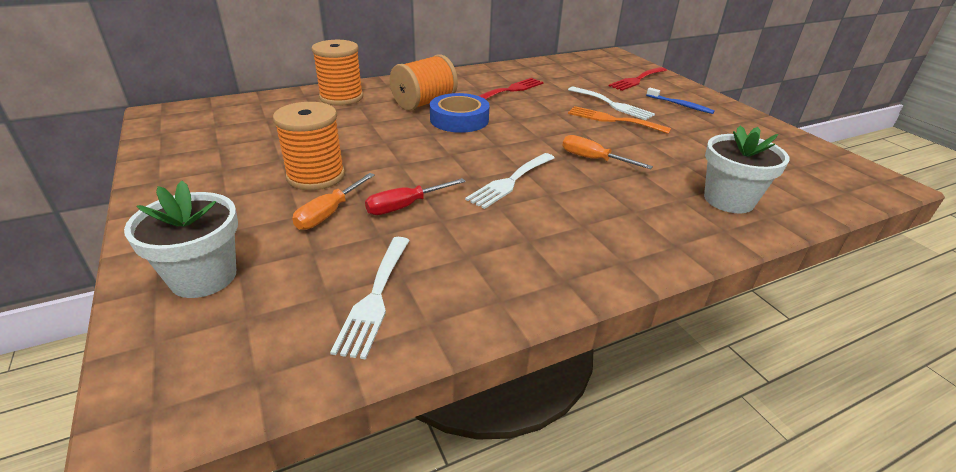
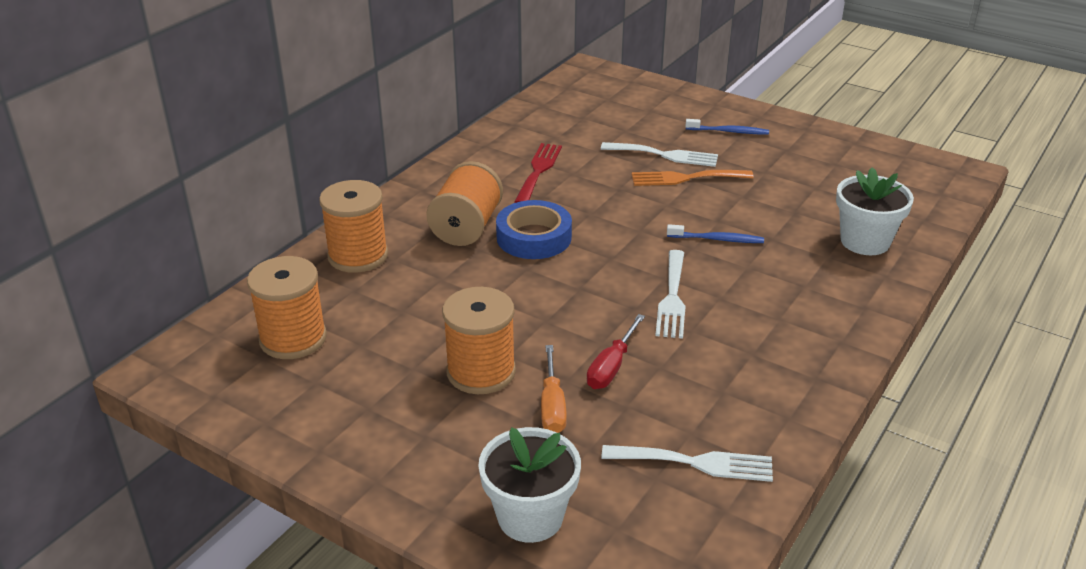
camera: 30 degrees left, 0 degrees up
white fork [330,237,410,360] -> white fork turned 60 degrees counterclockwise [601,445,773,482]
orange screwdriver [562,135,653,169] -> blue toothbrush [667,224,764,243]
red fork [609,67,667,91] -> none
none -> orange spool [247,256,327,359]

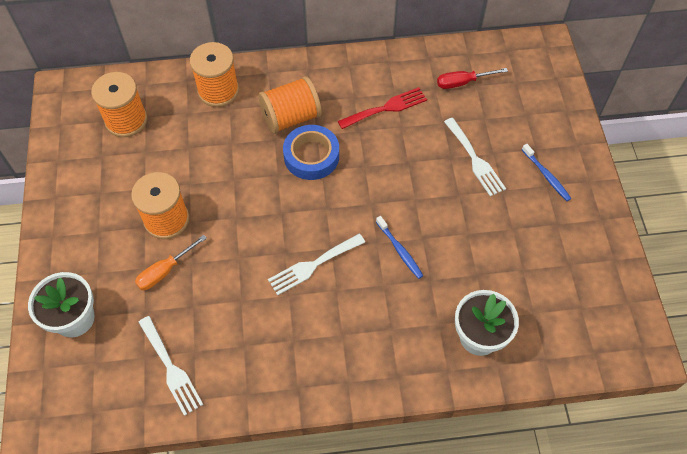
camera: 50 degrees right, 25 degrees up
red screwdriver [587,314,645,389] -> red screwdriver moved to [437,68,508,89]
orange fork [632,170,754,186] -> none

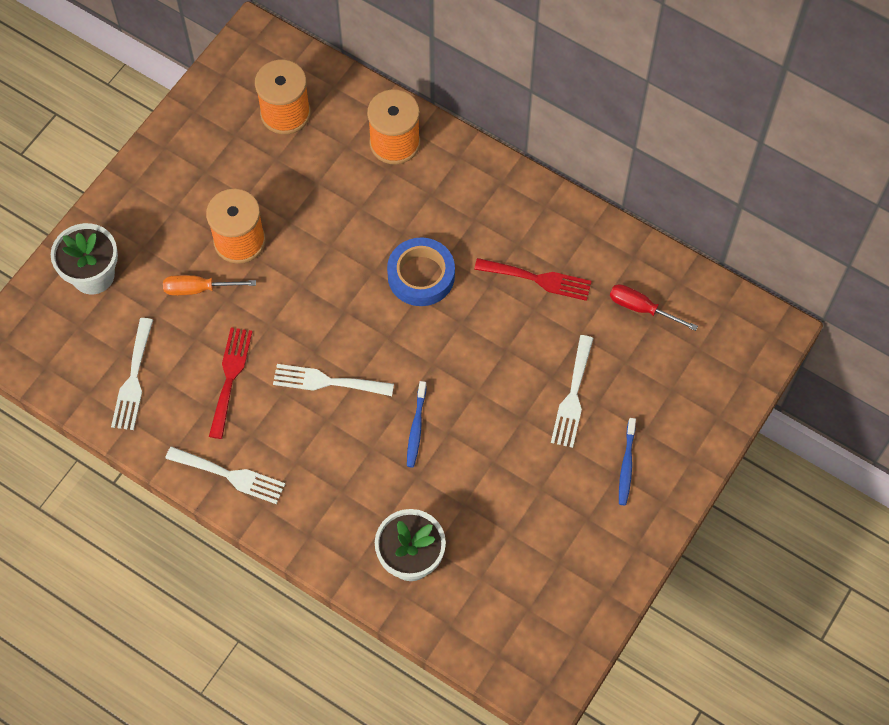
camera: 40 degrees right, 5 degrees up
orange spool [258,76,322,134] -> none
none -> white fork [165,446,285,504]
none -> red fork [209,328,253,439]

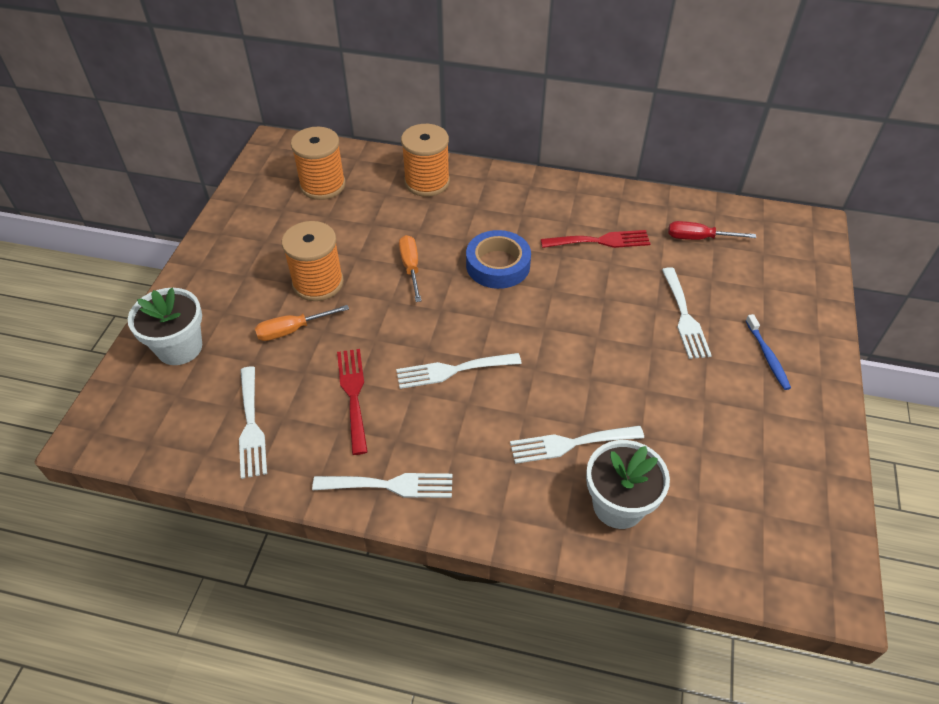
camera: 20 degrees left, 15 degrees down
blue toothbrush [407,381,427,467] -> none
none -> orange screwdriver [399,235,421,302]
none -> white fork [510,426,644,464]

